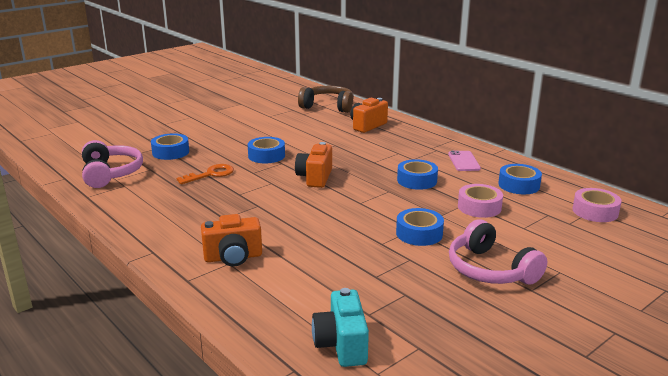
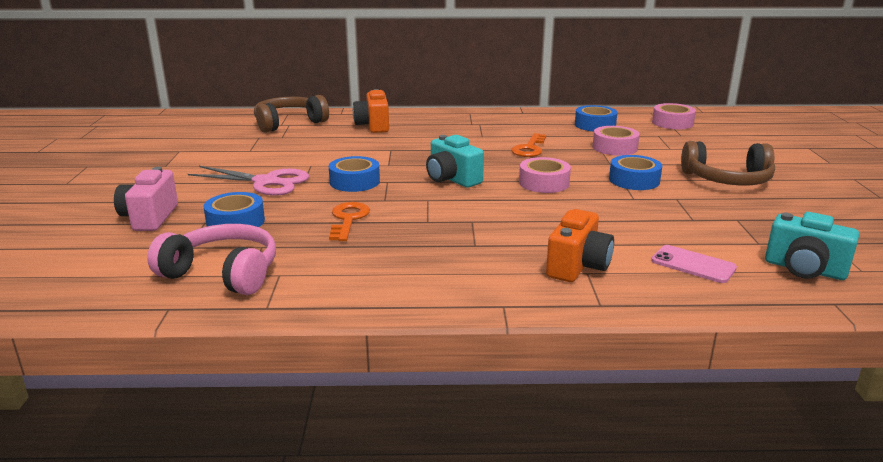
camera: 50 degrees left, 0 degrees up
orange camera [295,142,332,188] -> turquoise camera [426,135,484,187]
blue tape [397,159,438,190] -> orange key [511,133,546,157]
pink phone [448,151,481,171] -> pink phone moved to [651,245,737,283]
pink headphones [449,219,547,285] -> brown headphones [681,141,775,185]
none -> pink camera [114,167,178,231]
none -> pink scissors [188,166,309,196]
none -> pink tape [519,157,571,193]

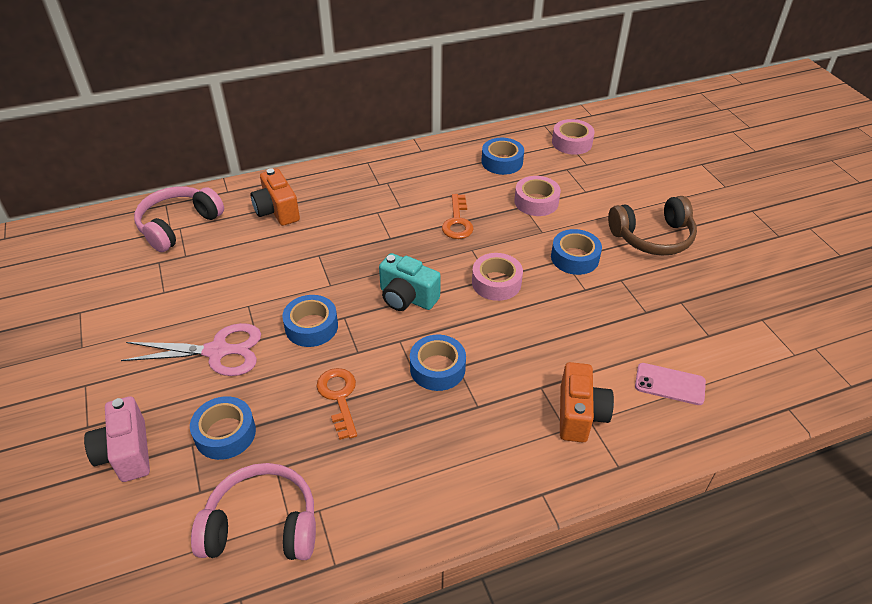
camera: 20 degrees left, 20 degrees up
brown headphones [254,95,329,133] -> pink headphones [134,186,224,252]
turquoise camera [765,212,859,280] -> none
none -> blue tape [410,335,466,391]

